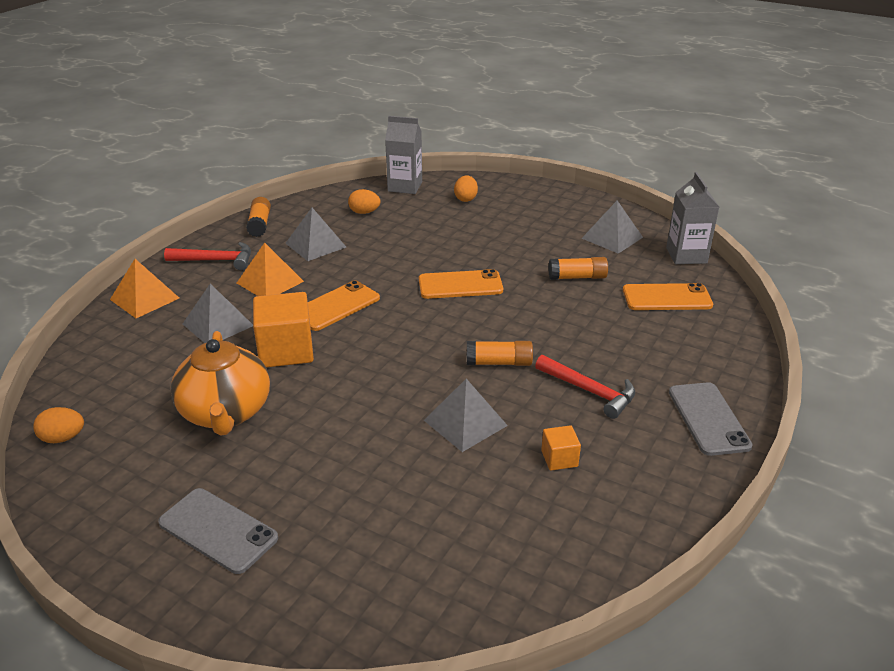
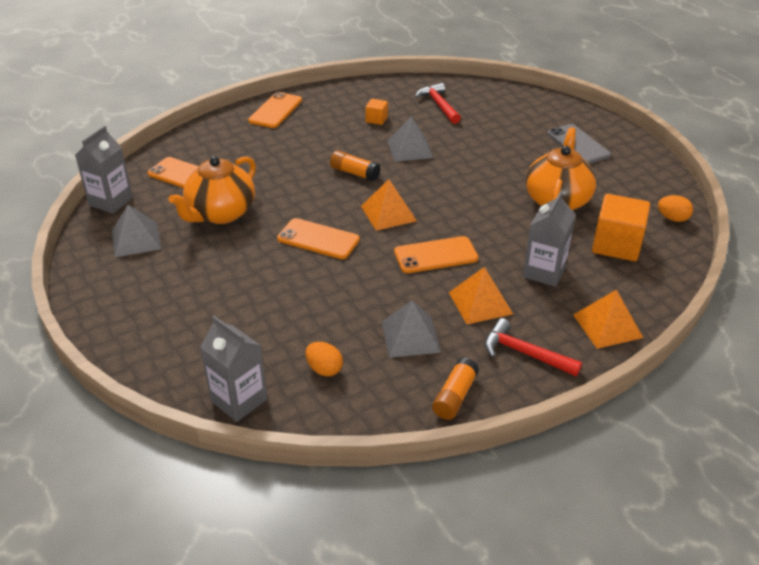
camera: 150 degrees left, 5 degrees up
grey pyramid [183,284,253,343] -> grey carton [523,191,575,287]
orange cube [253,292,314,368] -> orange cube moved to [592,194,650,261]
orange egg [454,175,478,202] -> none
red hammer [535,355,635,419] -> red hammer moved to [415,83,461,124]
orange glue stick [549,257,608,280] -> orange teapot [169,156,256,224]
grey phone [669,382,753,456] -> orange phone [248,92,302,128]
none -> orange pyramid [361,179,417,231]

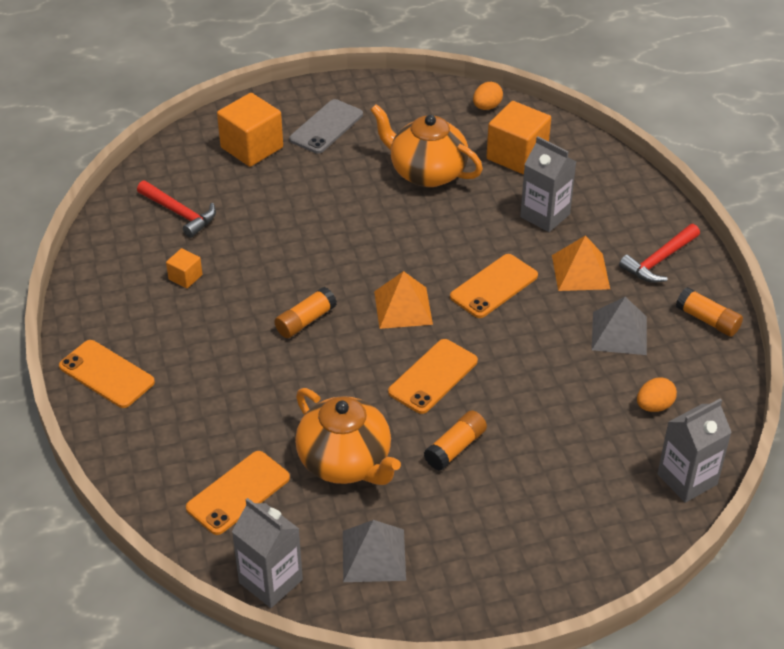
camera: 75 degrees left, 5 degrees up
grey pyramid [388,117,433,162] -> none
orange phone [394,236,478,273] -> orange phone turned 45 degrees clockwise [450,254,538,318]
red hammer [415,83,461,124] -> red hammer turned 135 degrees counterclockwise [137,181,216,238]
grey phone [547,124,611,164] -> grey phone turned 45 degrees counterclockwise [289,99,363,154]
orange pyramid [573,290,643,349] -> none
none -> orange cube [217,93,283,167]
none -> orange glue stick [424,410,487,471]

